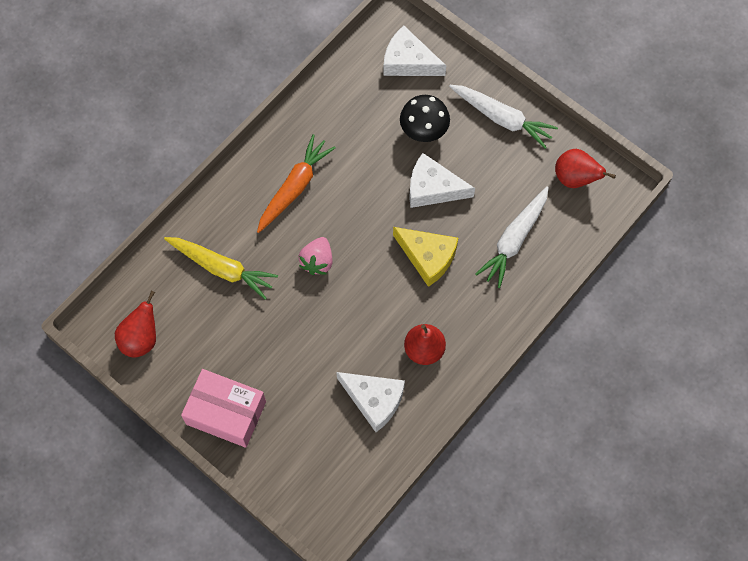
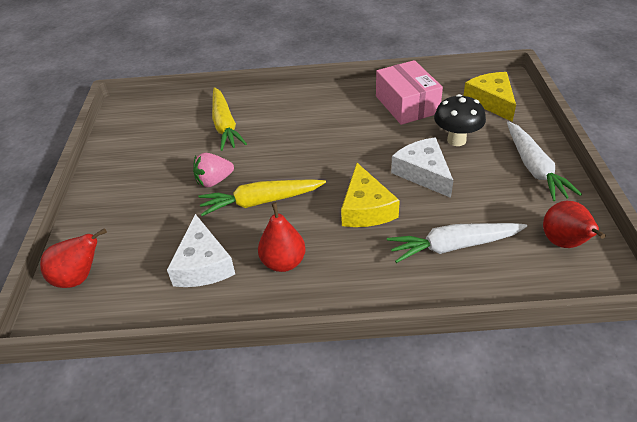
camera: 50 degrees right, 25 degrees down
red pear [115,291,156,358] -> red pear moved to [40,228,107,288]
pink box [181,369,266,448] -> pink box moved to [376,60,443,125]
orange carrot [257,134,336,233] -> none
pink strawberry [299,237,333,275] -> pink strawberry moved to [193,153,234,187]
white cheese [383,25,446,76] -> yellow cheese [463,72,516,122]
none -> yellow carrot [198,179,326,216]

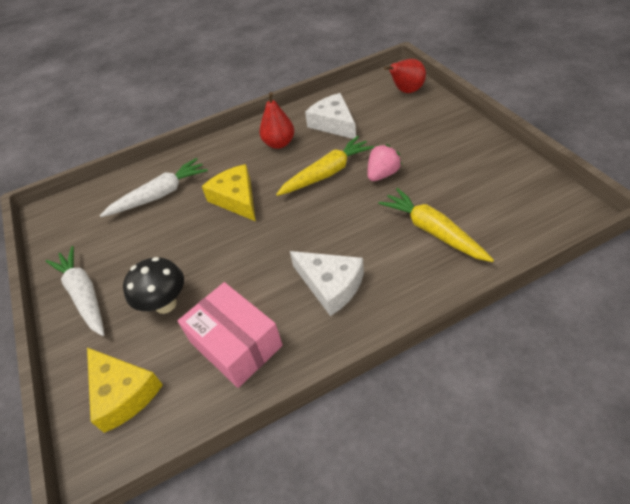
camera: 160 degrees right, 5 degrees up
white cheese [391,137,453,198] -> white cheese moved to [290,251,364,316]
red pear [543,201,606,248] -> none

